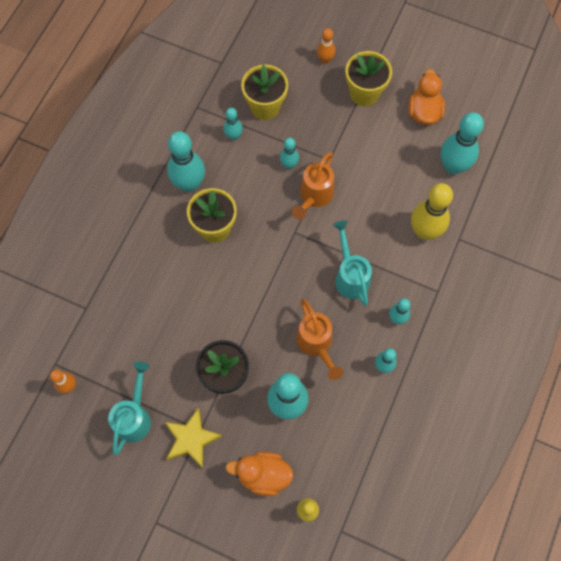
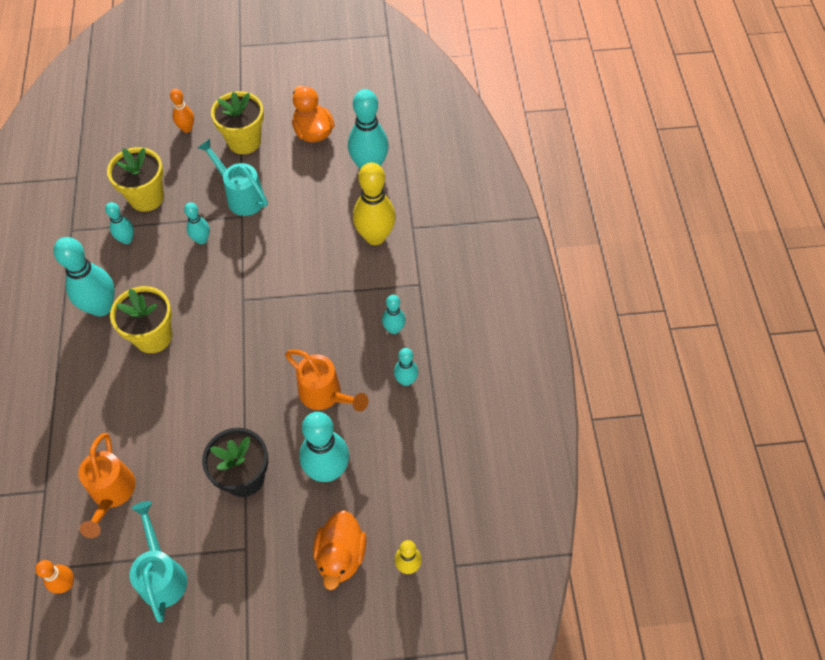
camera: 30 degrees left, 10 degrees down
yellow star [165,408,222,468] -> none
orange duck [225,452,293,496] -> orange duck turned 60 degrees counterclockwise [313,510,367,590]
orange watering can [292,152,334,220] -> orange watering can moved to [78,433,135,538]
turquoise watering can [333,220,372,306] -> turquoise watering can moved to [198,139,268,216]

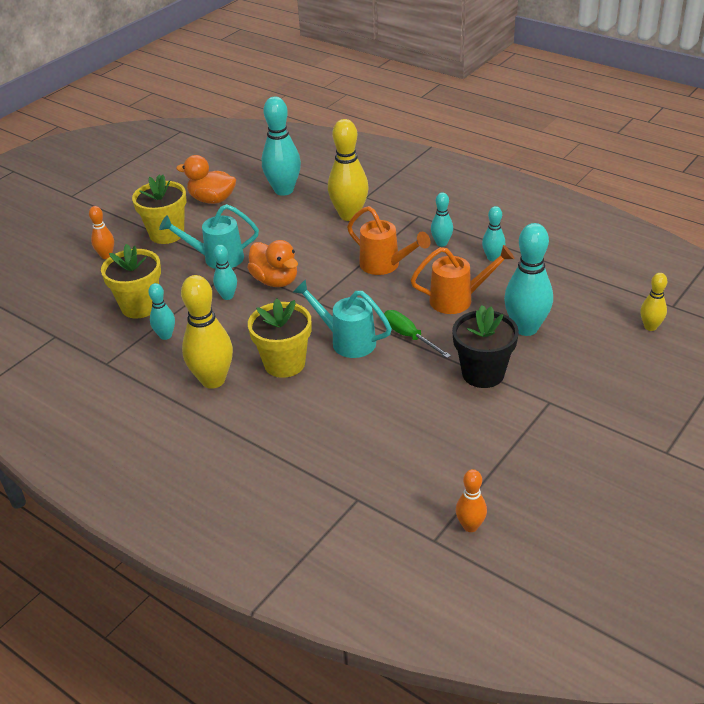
camera: 45 degrees left, 20 degrees down
turquoise bowling pin [54,237,115,317] -> yellow bowling pin [181,275,233,389]
orange watering can [78,433,135,538] -> orange watering can moved to [347,206,431,275]
turquoise watering can [130,501,187,622] -> turquoise watering can moved to [293,279,392,358]
orange duck [313,510,367,590] -> orange duck moved to [247,240,298,287]
none -> green screwdriver [384,310,451,358]

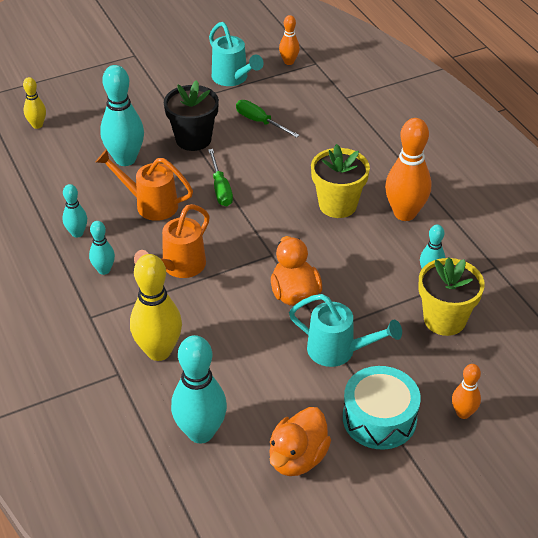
camera: 155 degrees left, 5 degrees up
yellow flower pot [132,175,187,244] -> turquoise drum [343,366,421,450]
orange duck [176,155,236,204] -> orange duck turned 75 degrees clockwise [269,407,331,476]
yellow bowling pin [181,275,233,389] -> orange bowling pin [385,118,431,221]
turquoise bowling pin [213,245,237,300] -> none
turquoise watering can [293,279,392,358] -> turquoise watering can moved to [209,22,264,86]
orange watering can [347,206,431,275] -> orange watering can turned 120 degrees counterclockwise [134,204,210,278]
none -> green screwdriver [236,100,300,138]

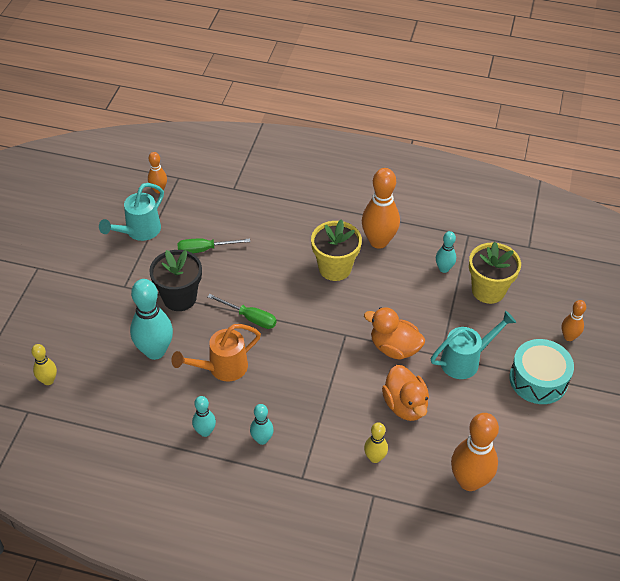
camera: 50 degrees left, 5 degrees up
yellow bowling pin [130,254,182,361] -> yellow bowling pin [364,422,388,463], size x0.53
orange watering can [134,204,210,278] -> none
turquoise bowling pin [171,335,227,443] -> orange bowling pin [451,413,499,491]
turquoise watering can [209,22,264,86] -> turquoise watering can turned 120 degrees clockwise [99,183,164,241]
orange duck [269,407,331,476] -> orange duck moved to [382,365,429,421]

